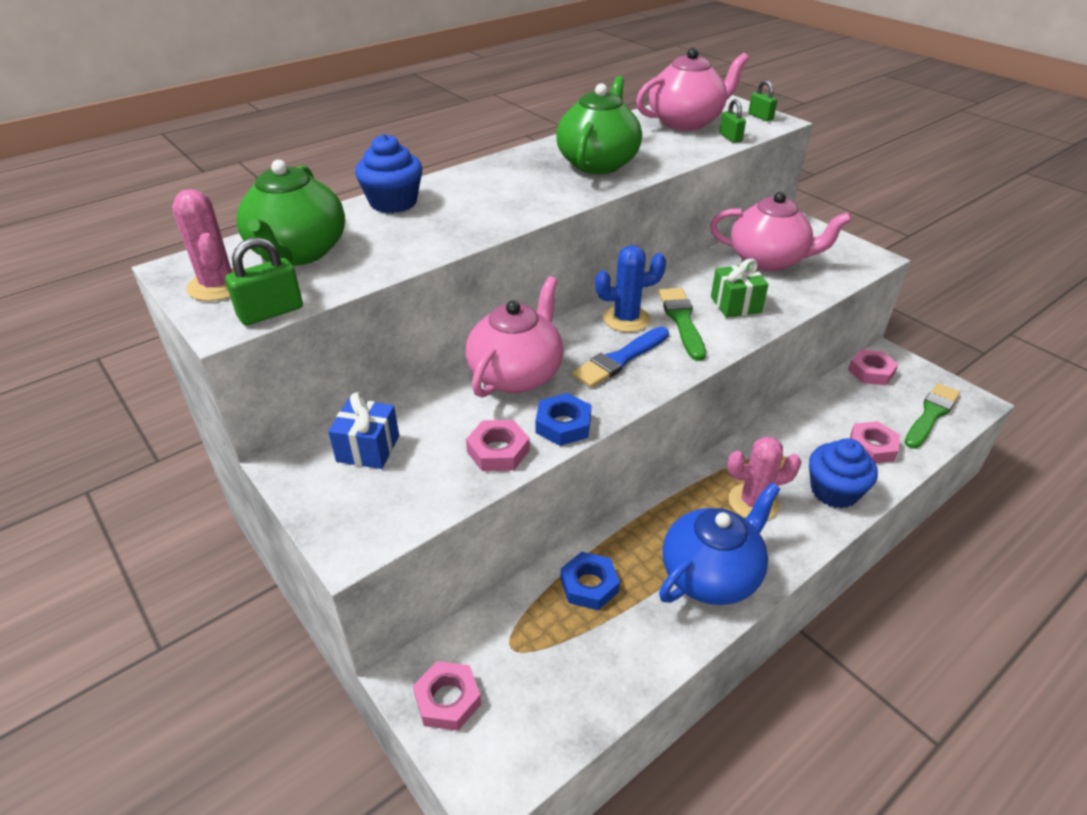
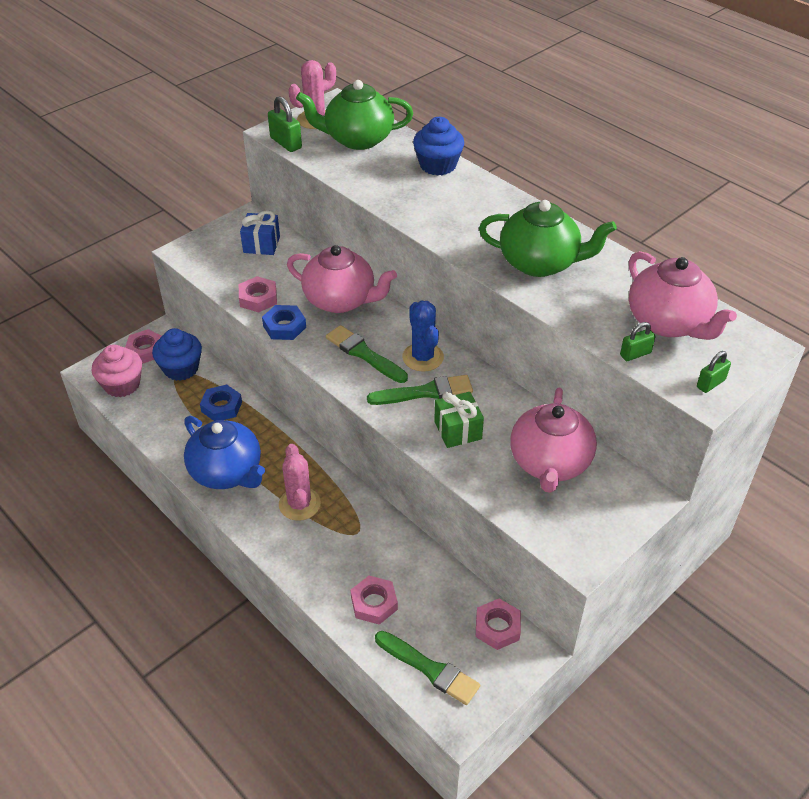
camera: 85 degrees right, 5 degrees up
blue brush [572,327,669,388] -> green brush [326,325,408,383]
blue cupcake [809,438,878,508] -> blue cupcake moved to [152,328,202,381]
none -> pink cupcake [92,344,142,397]

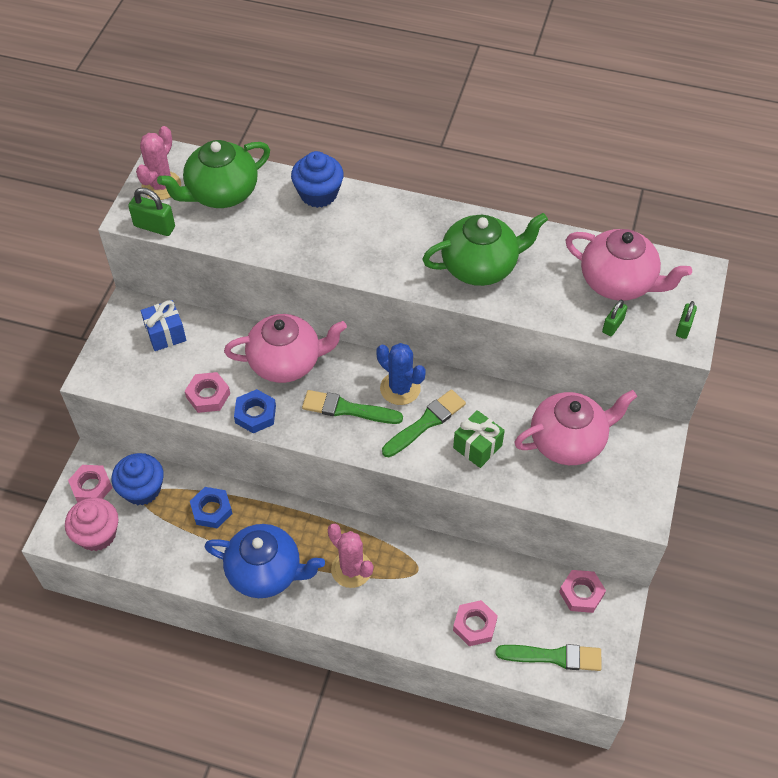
camera: 30 degrees left, 10 degrees up
pink teapot [510,388,597,493] -> pink teapot turned 90 degrees counterclockwise [514,390,637,465]

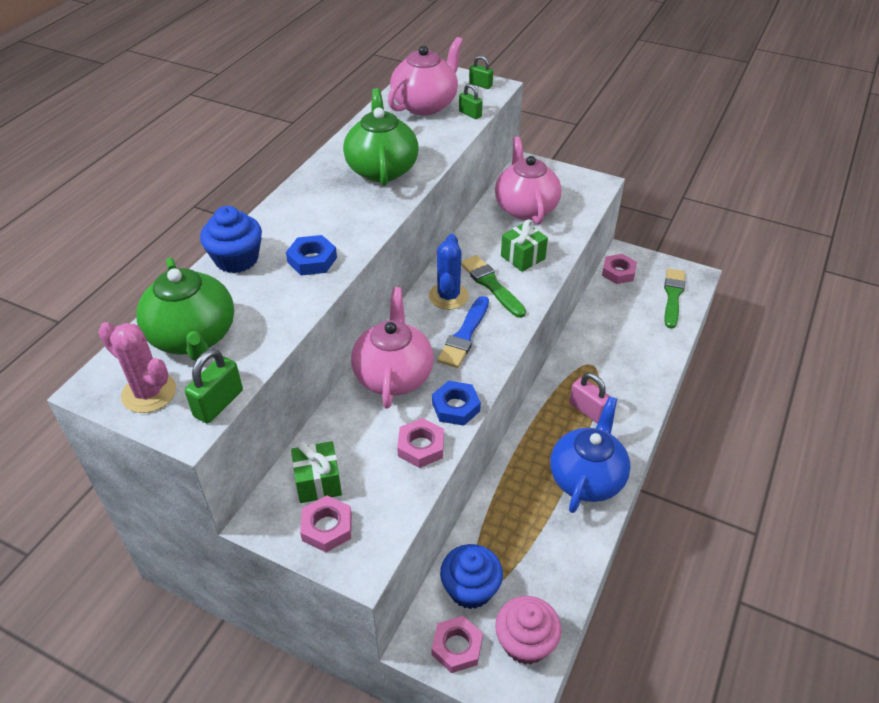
camera: 80 degrees left, 10 degrees down
blue gift [141,300,186,351] -> green gift [291,441,342,503]
blue nut [190,487,233,528] -> blue nut moved to [286,235,337,275]
green brush [302,390,403,424] -> blue brush [437,296,489,368]
pink cactus [328,523,373,588] -> pink padlock [569,372,611,424]
blue cactus [376,343,426,405] -> blue cactus turned 45 degrees counterclockwise [429,234,469,310]
pink nut [453,600,498,646] -> pink nut moved to [300,496,352,552]

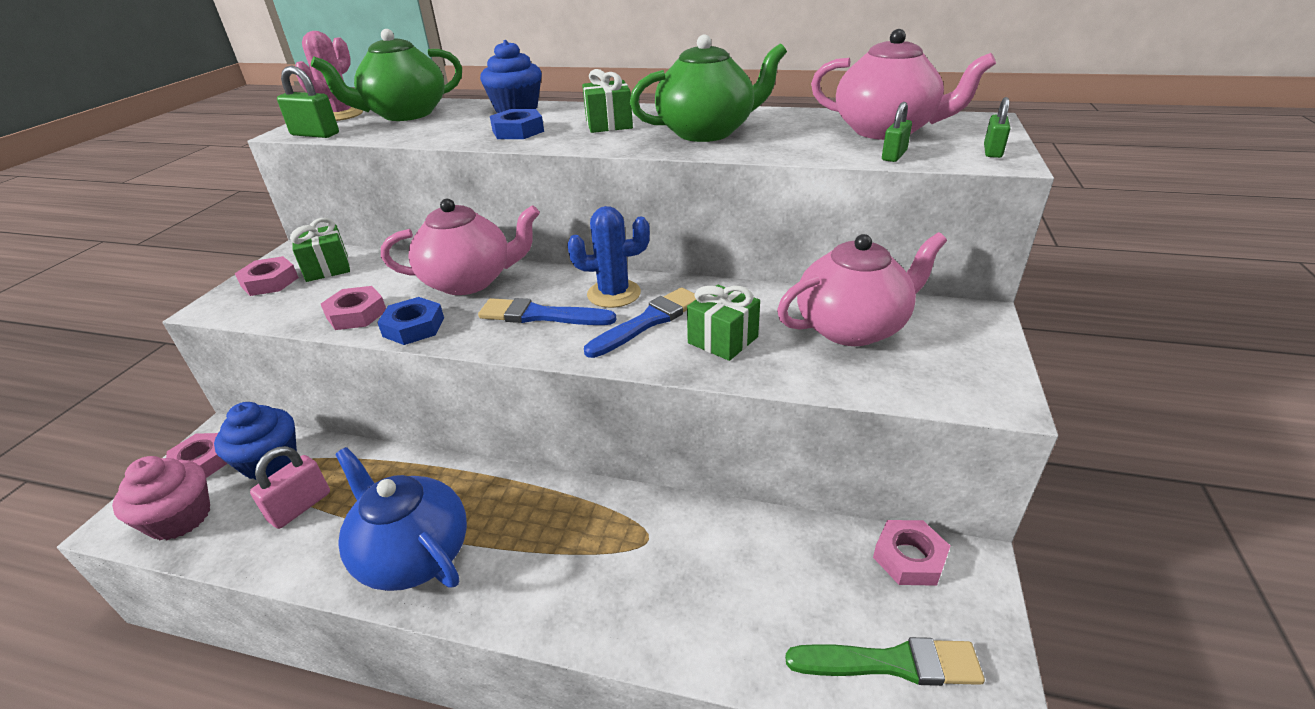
camera: 80 degrees right, 10 degrees down
green brush [461,255,526,318] -> blue brush [584,287,696,358]
blue teapot [550,396,631,513] -> blue teapot turned 150 degrees counterclockwise [335,447,467,591]
pink padlock [569,372,611,424] -> pink padlock moved to [250,446,330,529]
none -> green gift [582,69,633,133]

